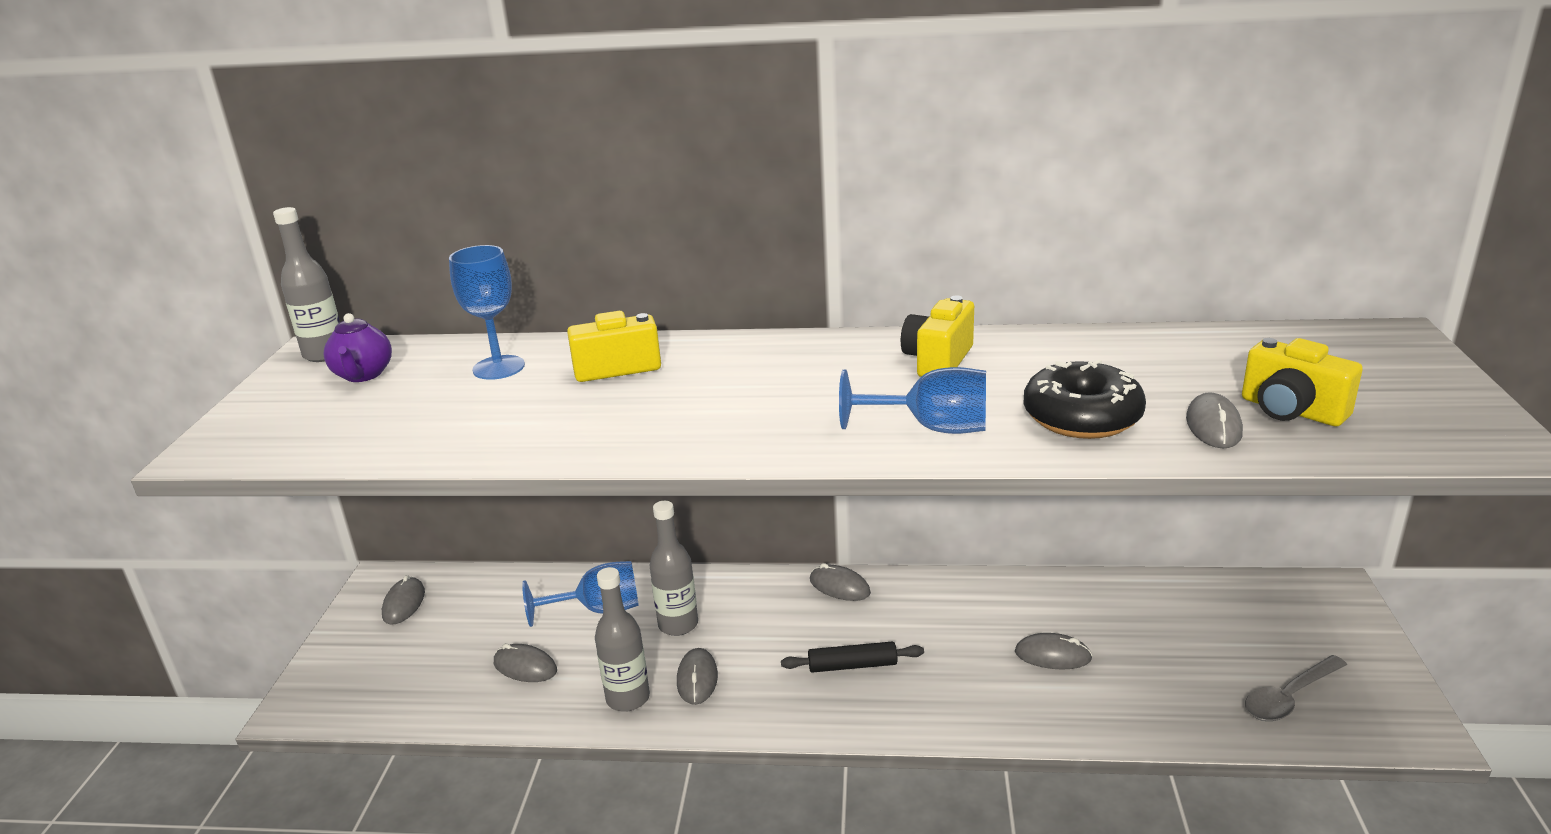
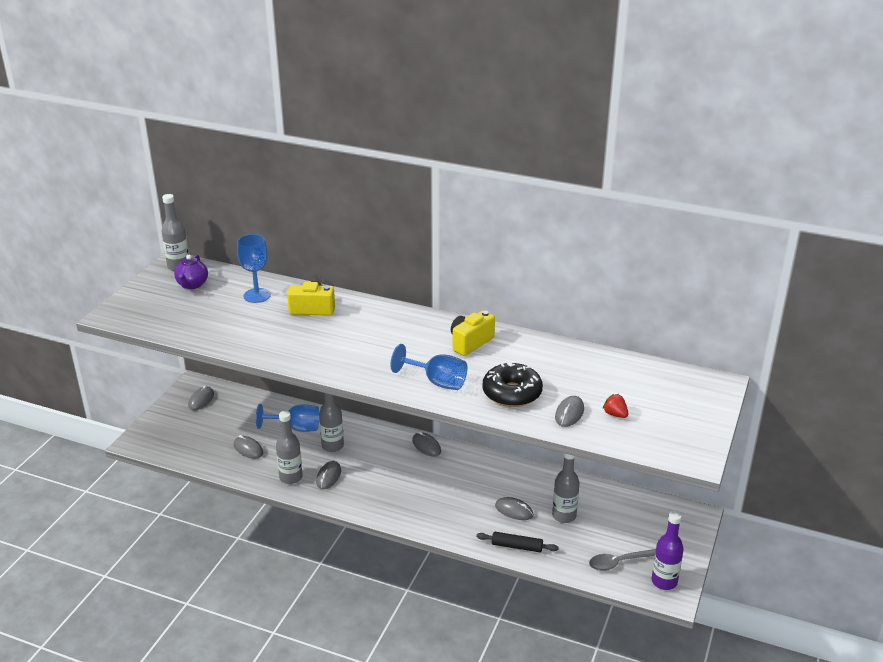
camera: 15 degrees right, 5 degrees up
black rolling pin [781,642,924,673] -> black rolling pin moved to [477,532,559,552]
yellow camera [1242,338,1363,427] -> red strawberry [603,394,629,418]
none -> grey bottle [552,453,580,523]
none -> purple bottle [652,511,683,590]

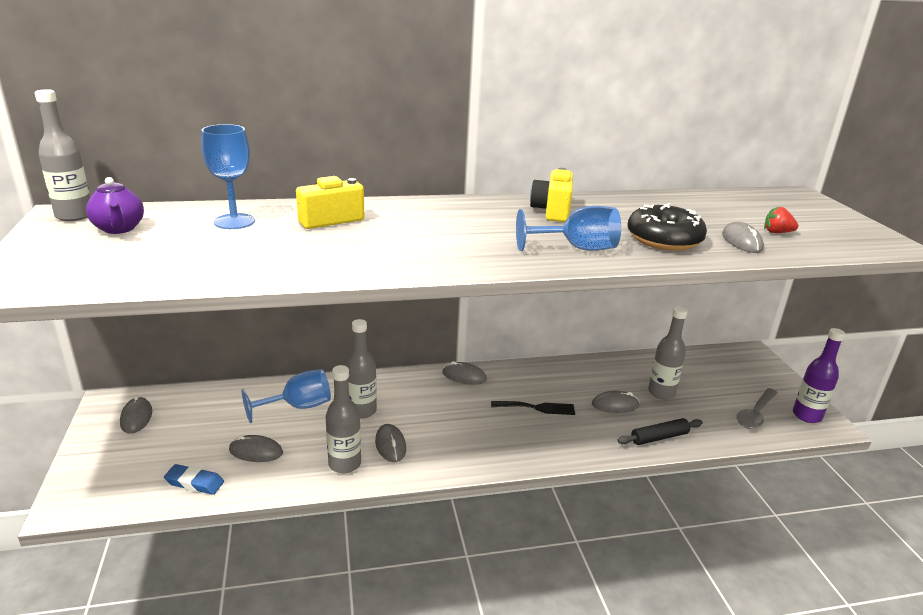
camera: 35 degrees left, 5 degrees down
none -> blue eraser [164,464,224,495]
none -> black fork [491,401,575,415]

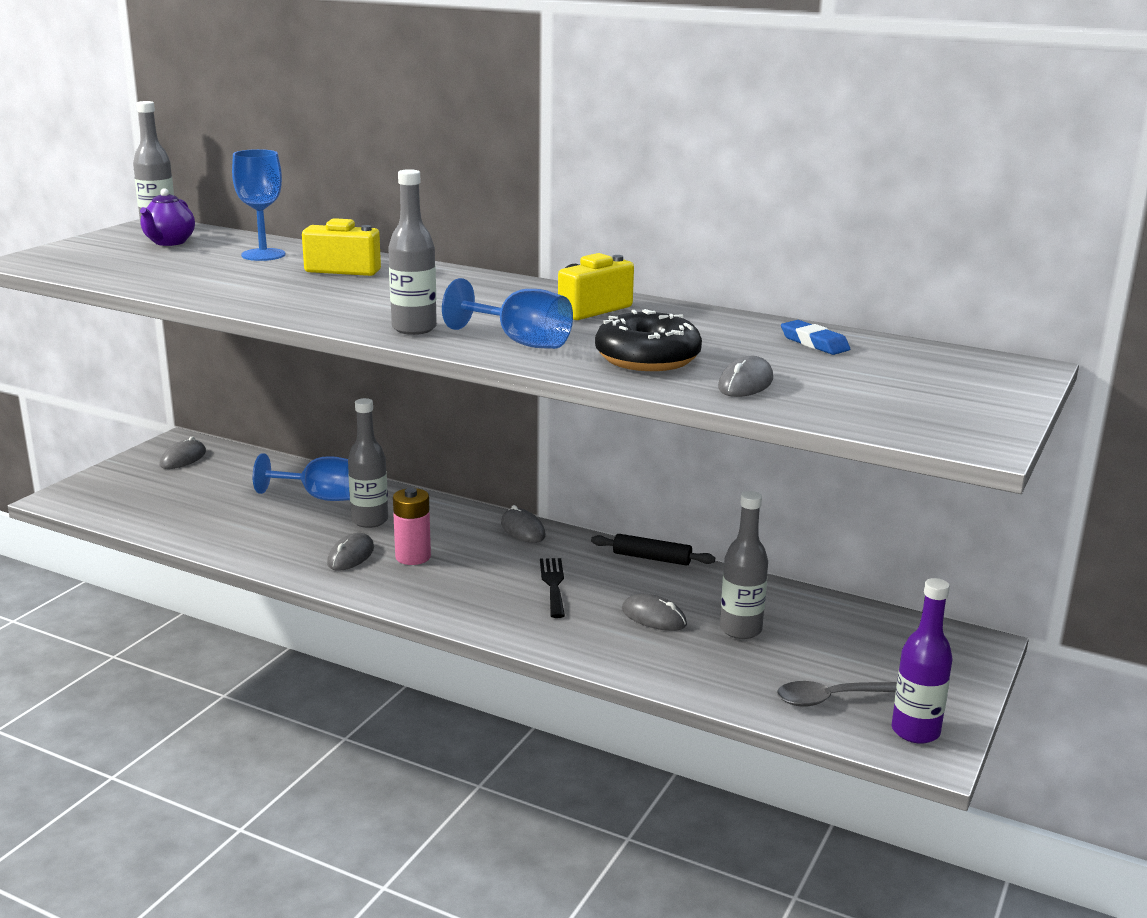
camera: 40 degrees right, 5 degrees down
blue eraser [164,464,224,495] -> blue eraser moved to [781,320,850,355]
grey mouse [229,435,283,462] -> none
grey bottle [325,365,361,473] -> grey bottle moved to [388,169,437,335]
black fork [491,401,575,415] -> black fork turned 135 degrees counterclockwise [540,558,565,618]
black rolling pin [617,418,703,445] -> black rolling pin moved to [591,534,715,566]
red strawberry [764,206,799,233] -> none
none -> pink battery [393,488,431,565]

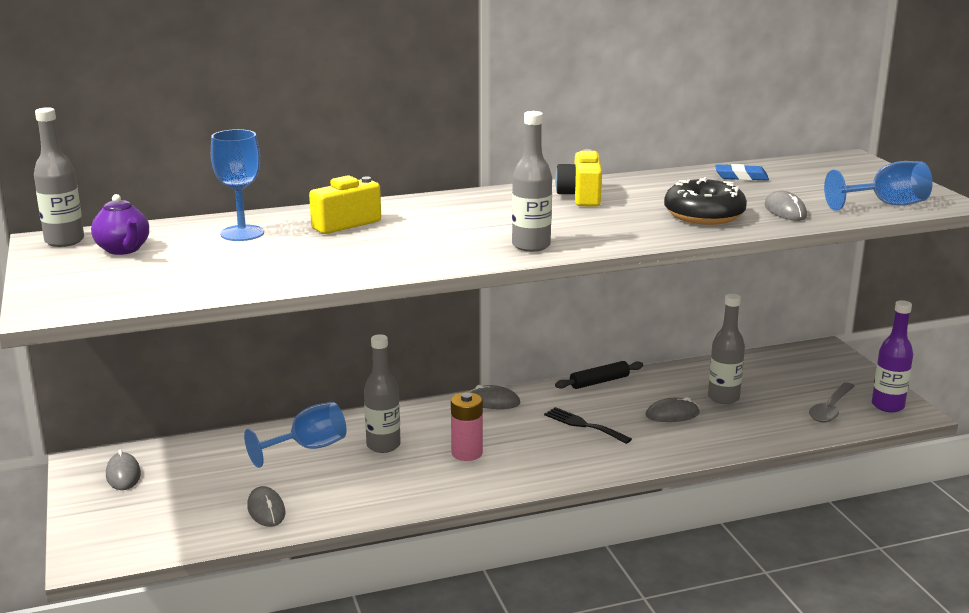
camera: 45 degrees left, 0 degrees up
grey mouse [327,533,374,571] -> grey mouse moved to [247,486,286,527]
blue goblet [442,278,573,349] -> blue goblet moved to [824,161,933,211]

